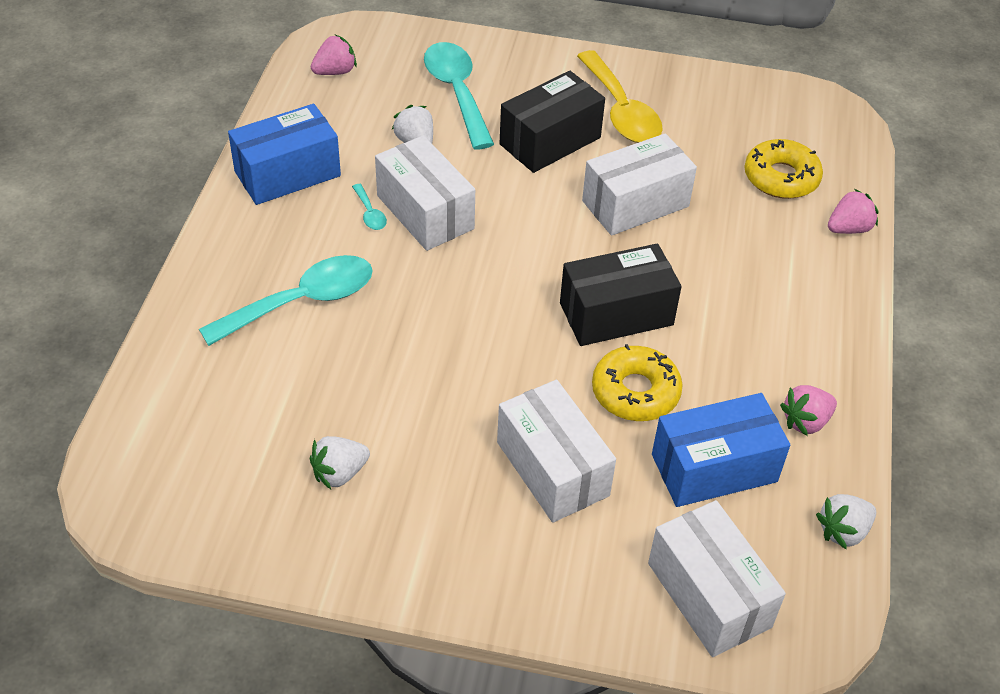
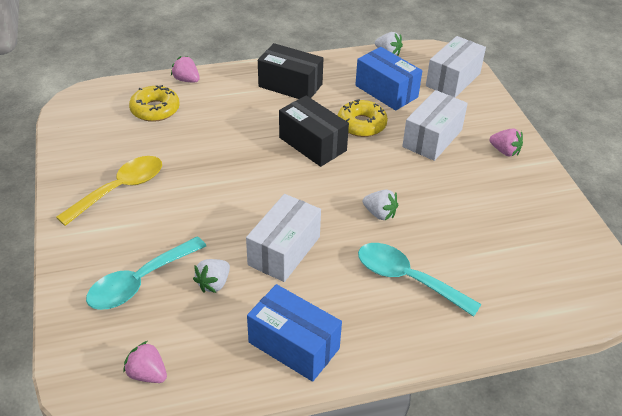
camera: 115 degrees left, 5 degrees down
white strawberry [310,436,370,489] -> white strawberry moved to [363,189,398,220]
turquoise spoon [352,184,387,230] -> none
black box [499,71,605,173] -> black box moved to [258,43,324,99]
white box [582,133,697,236] -> none
pink strawberry [780,385,837,436] -> pink strawberry moved to [490,128,523,157]

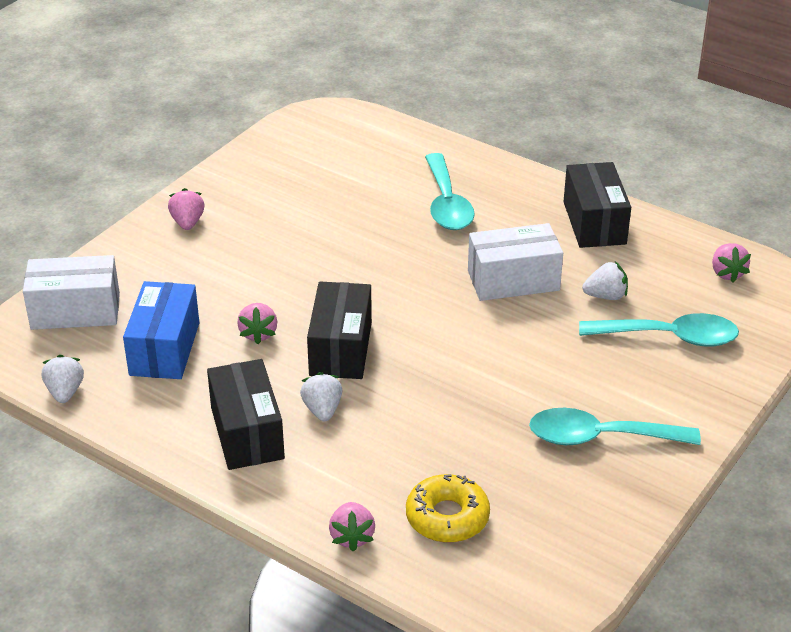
camera: 130 degrees left, 5 degrees down
yellow spoon [56,156,162,226] -> turquoise spoon [529,408,701,445]
blue box [247,284,342,382] -> black box [563,162,631,248]
yellow donut [337,99,388,137] -> pink strawberry [237,303,277,344]
white strawberry [363,189,398,220] -> white strawberry moved to [300,372,342,421]
white box [402,90,468,161] -> none

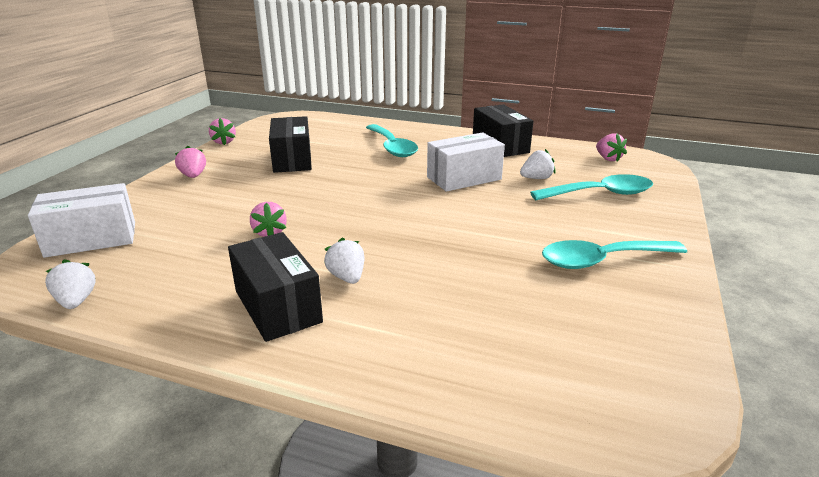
camera: 15 degrees left, 10 degrees down
blue box [123,281,199,379] -> none
black box [307,281,372,379] -> black box moved to [269,116,312,173]
pink strawberry [329,502,375,552] -> pink strawberry moved to [209,118,236,145]
yellow donut [406,474,490,543] -> none

